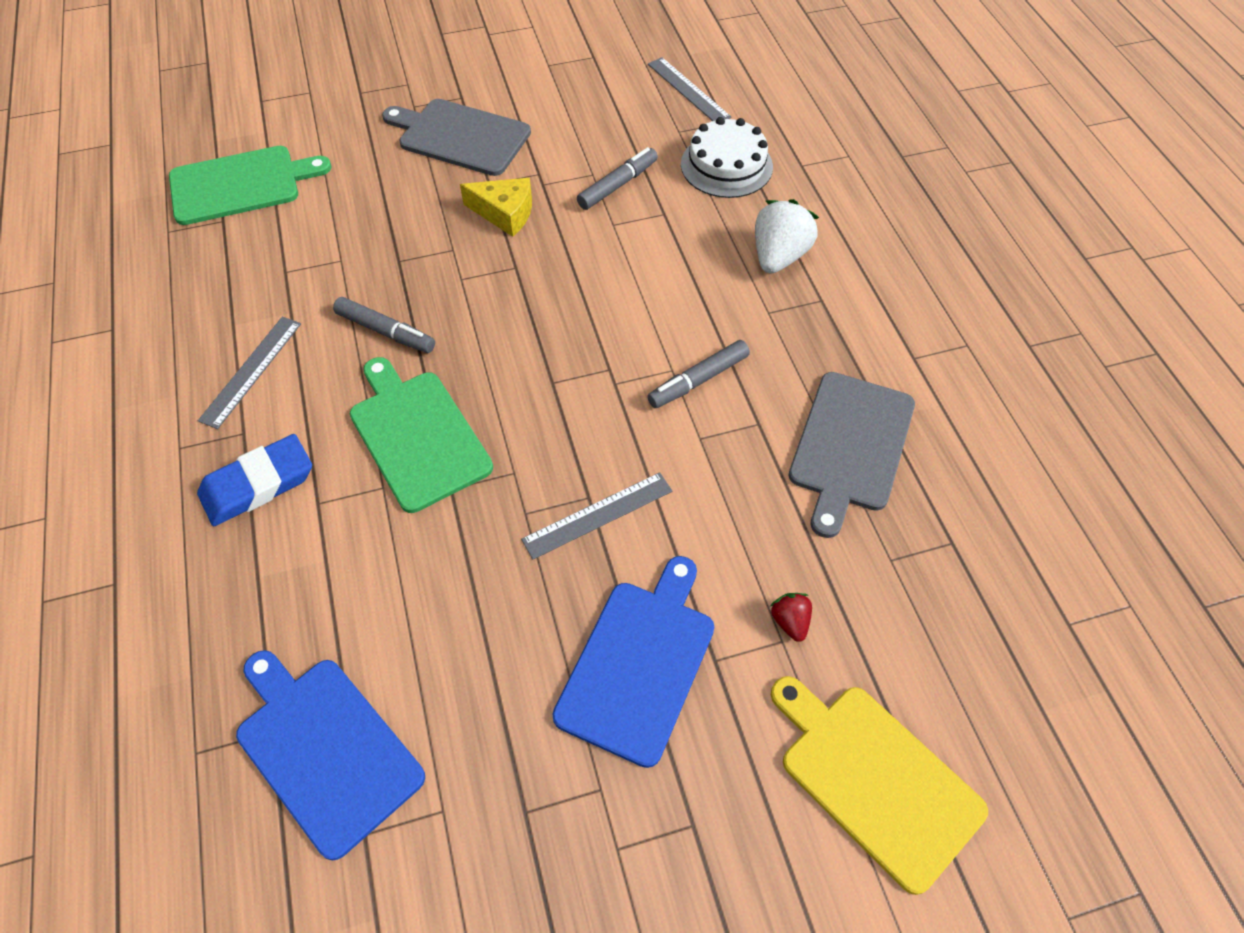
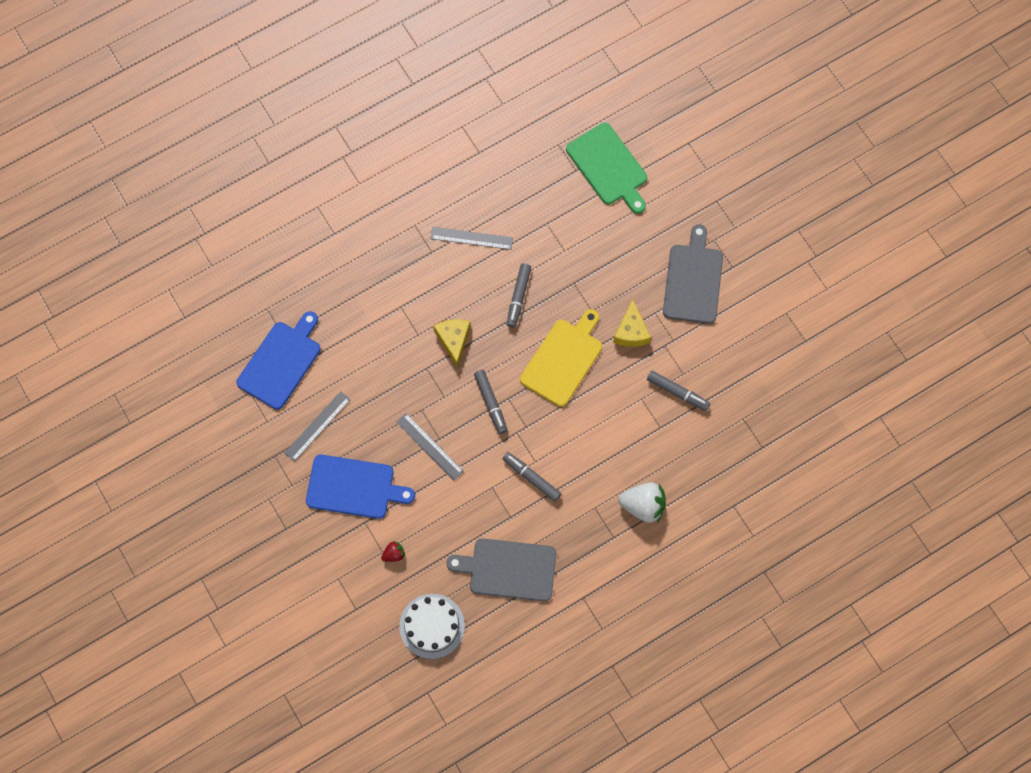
camera: 75 degrees right, 15 degrees up
blue eraser [197,434,312,526] -> none
green cutting board [350,357,493,513] -> yellow cheese [433,320,471,368]
grey ruler [648,57,732,121] -> grey ruler moved to [284,391,351,462]
white cake [681,117,773,198] -> white cake moved to [399,594,465,659]
yellow cutting board [771,676,988,895] -> yellow cutting board moved to [520,309,602,407]
none -> grey marker [474,370,507,434]

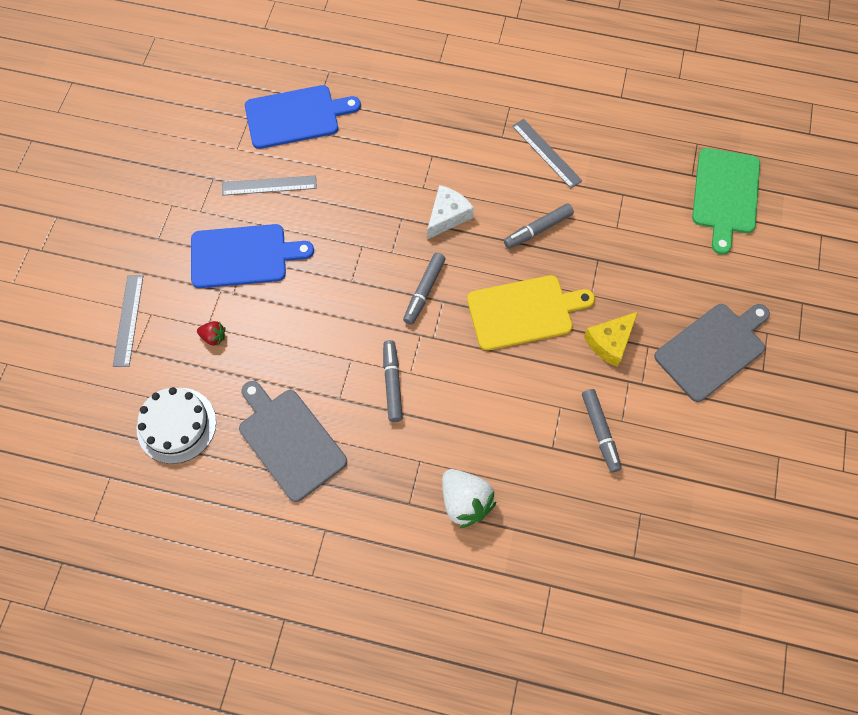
camera: 45 degrees right, 5 degrees down
blue cutting board [306,454,415,519] -> blue cutting board turned 60 degrees counterclockwise [191,224,314,288]
grey ruler [396,413,464,481] -> grey ruler moved to [113,275,143,367]
yellow cheese [433,320,471,368] -> white cheese [427,185,474,239]

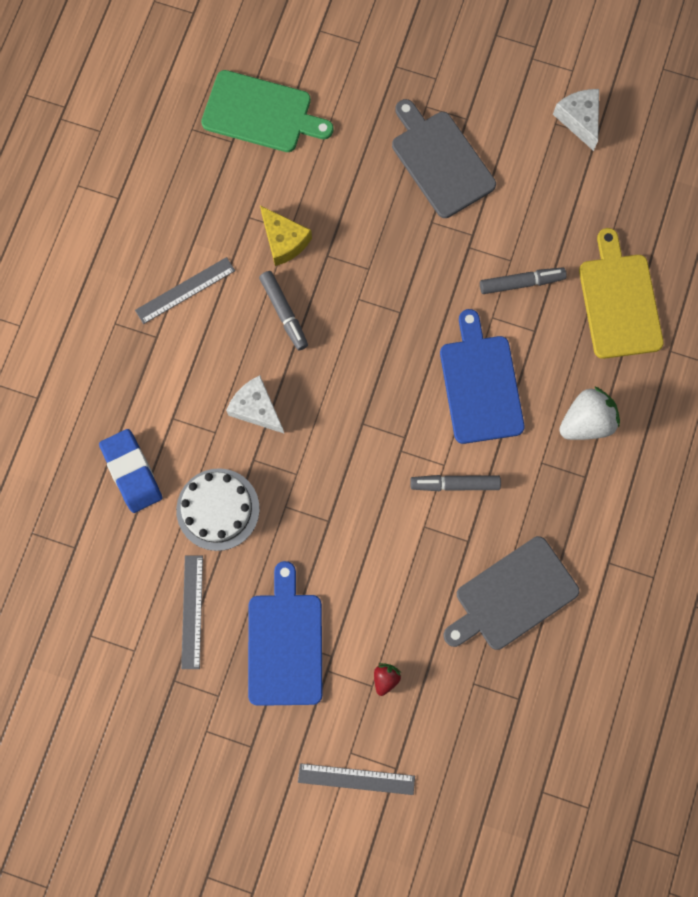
camera: 85 degrees left, 10 degrees up
white cake [137,387,216,464] -> white cake moved to [176,468,260,551]
blue cutting board [245,85,361,149] -> blue cutting board moved to [440,309,525,444]
grey marker [403,253,446,325] -> none
yellow cutting board [467,275,595,350] -> yellow cutting board moved to [579,228,664,359]
yellow cheese [584,312,638,367] -> yellow cheese moved to [260,206,312,266]
none -> blue eraser [99,429,162,513]
none -> white cheese [553,89,599,151]

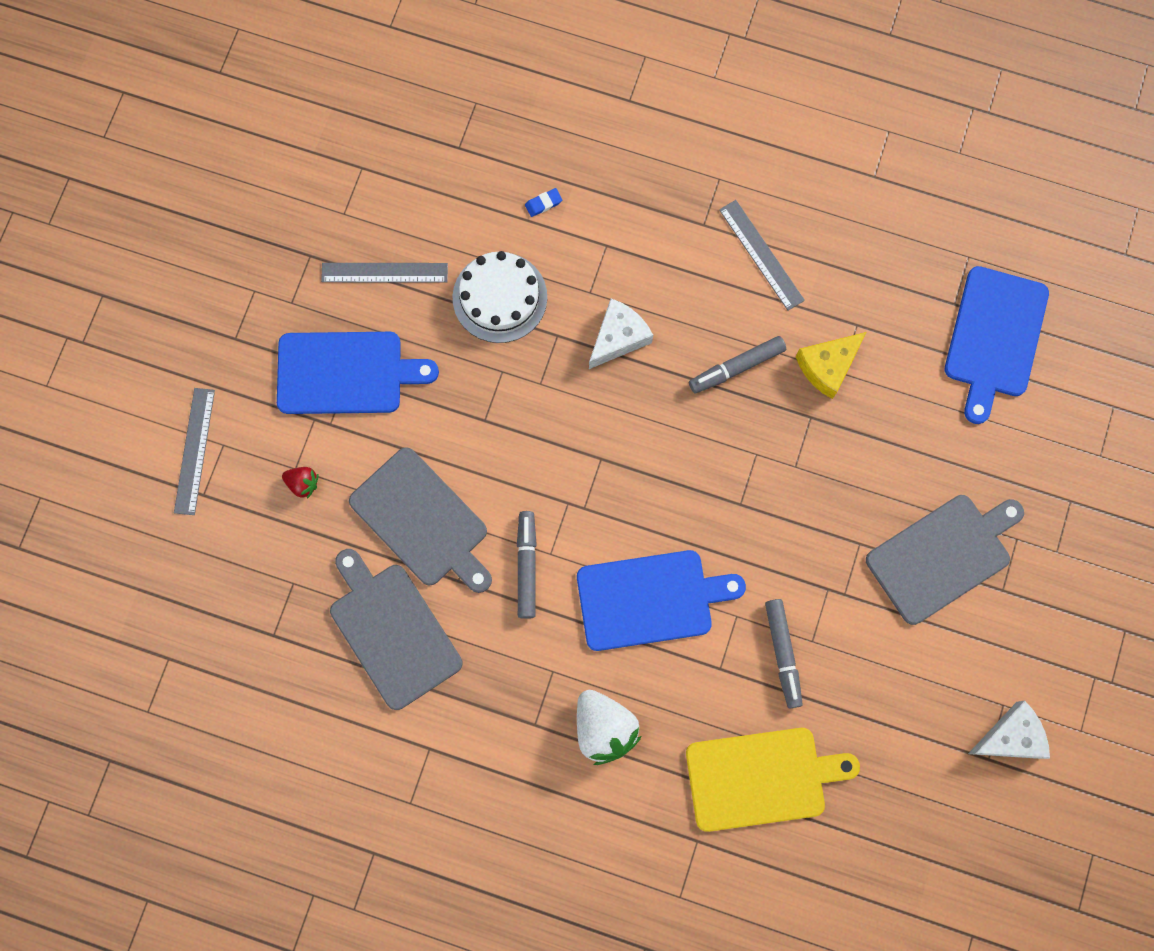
camera: 90 degrees right, 0 degrees up
blue eraser [99,429,162,513] -> blue eraser [525,188,562,217], size x0.40
green cutting board [201,70,333,152] -> blue cutting board [945,266,1049,424]
none -> grey cutting board [349,447,492,593]

